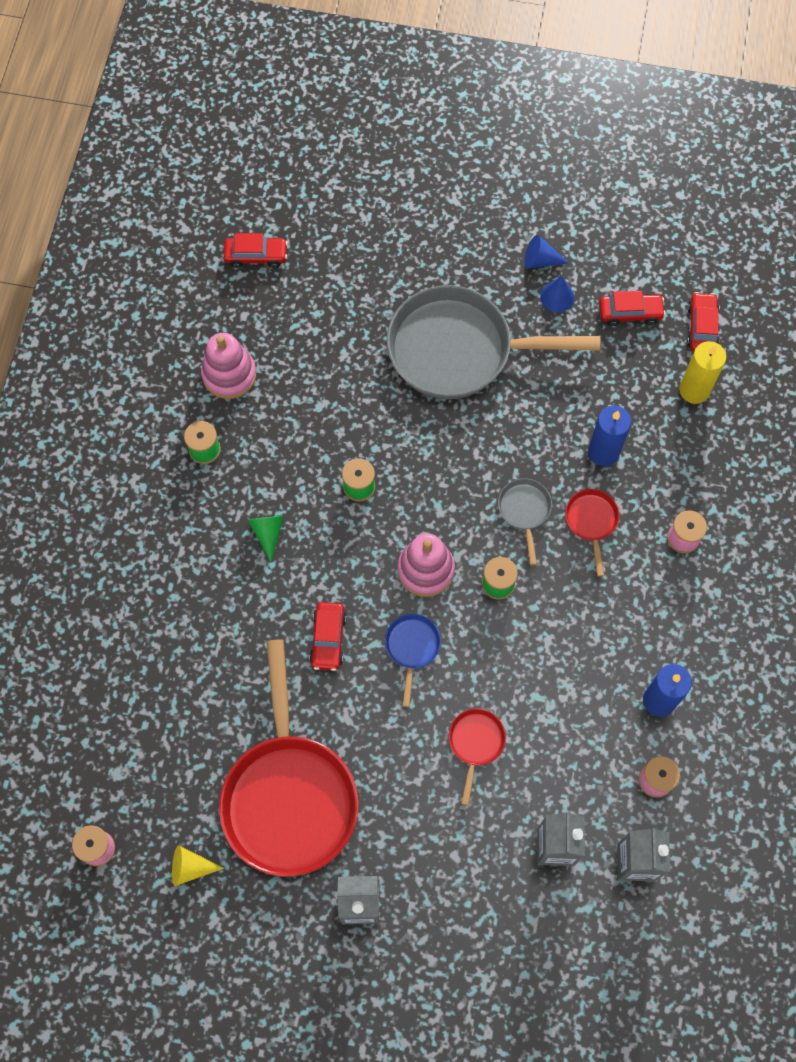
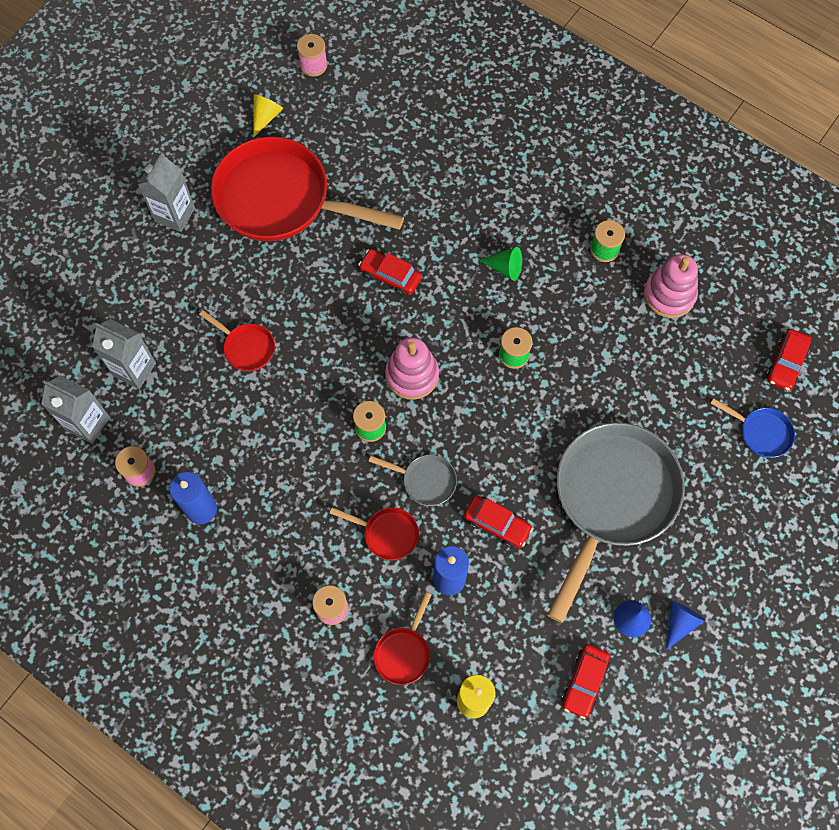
camera: 115 degrees right, 0 degrees up
blue pan [385,614,441,707] -> blue pan moved to [711,398,795,458]
red car [687,292,719,352] -> red car moved to [464,496,533,548]
none -> red pan [374,592,432,685]

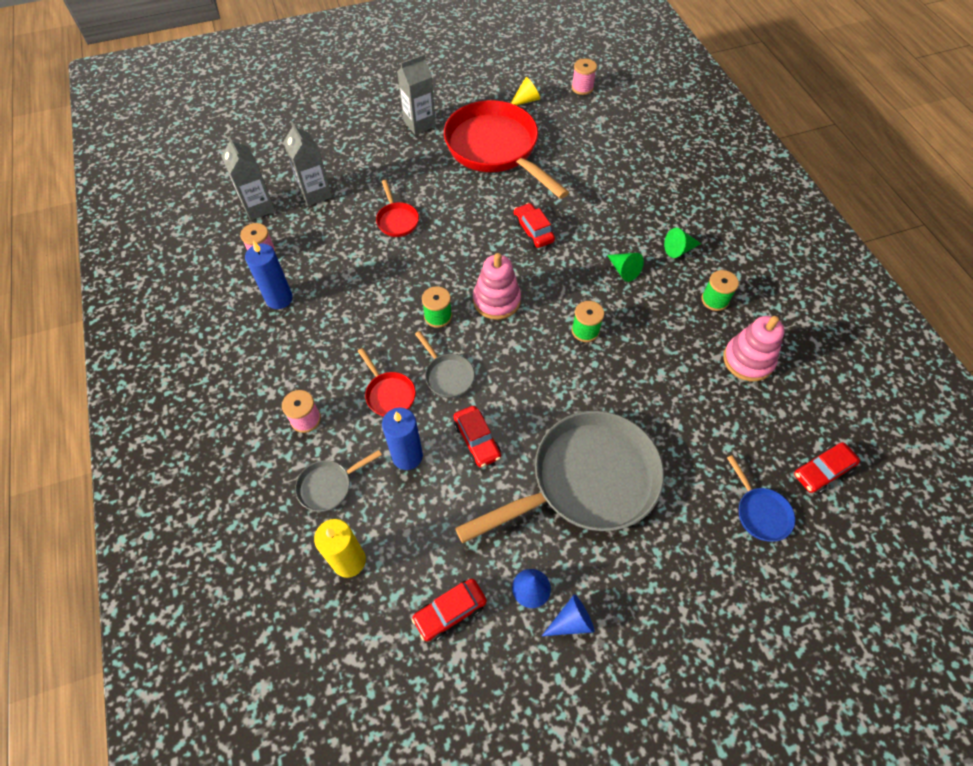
camera: 35 degrees right, 10 degrees down
red pan [374,592,432,685] -> grey pan [295,450,382,512]
none -> green cone [664,228,701,258]

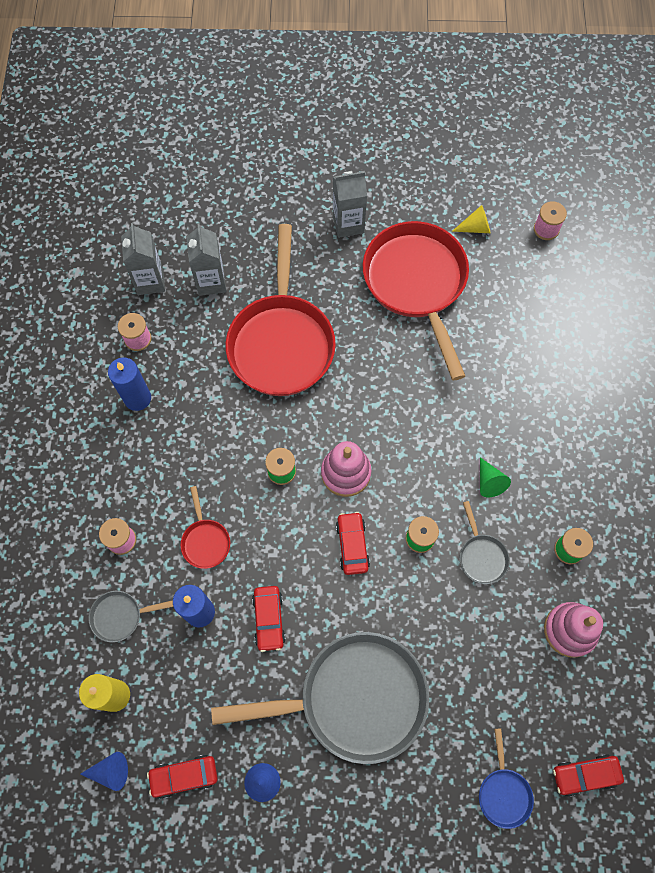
camera: 20 degrees right, 10 degrees up
red pan [376,180,419,237] -> red pan [226,224,336,396], size x2.37
grey pan [415,331,475,398] -> grey pan moved to [460,501,510,584]
red car [514,203,555,248] -> red car moved to [336,512,370,575]
blue cone [542,594,594,636] -> blue cone moved to [81,752,128,791]
green cone [664,228,701,258] -> none

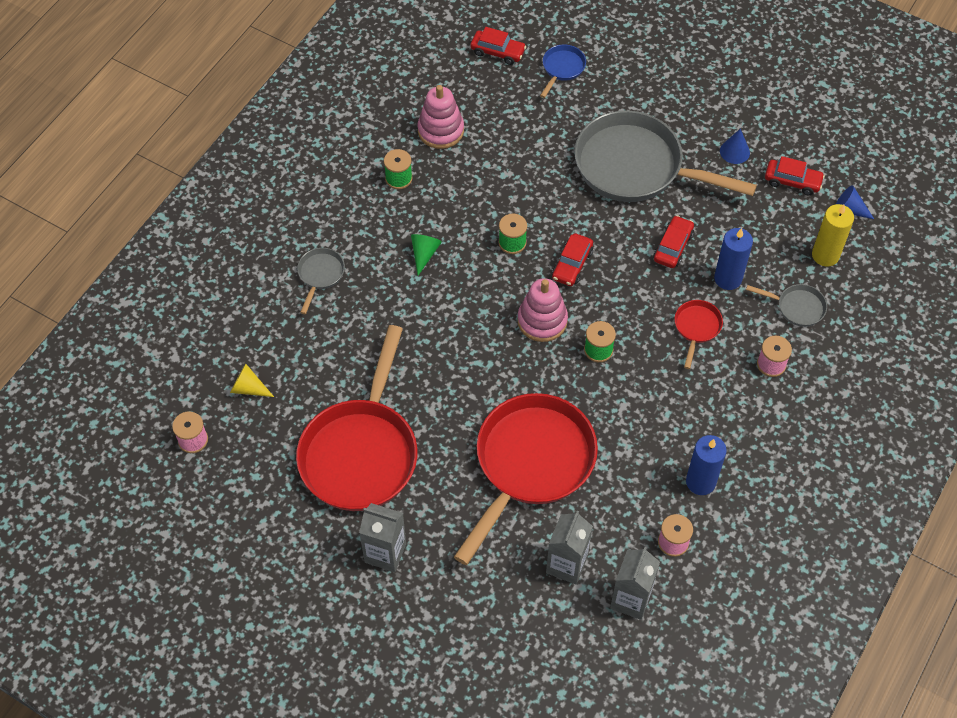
camera: 150 degrees left, 10 degrees down
yellow cone [452,205,491,233] -> yellow cone moved to [230,364,274,397]
grey pan [460,501,510,584] -> grey pan moved to [297,248,345,314]

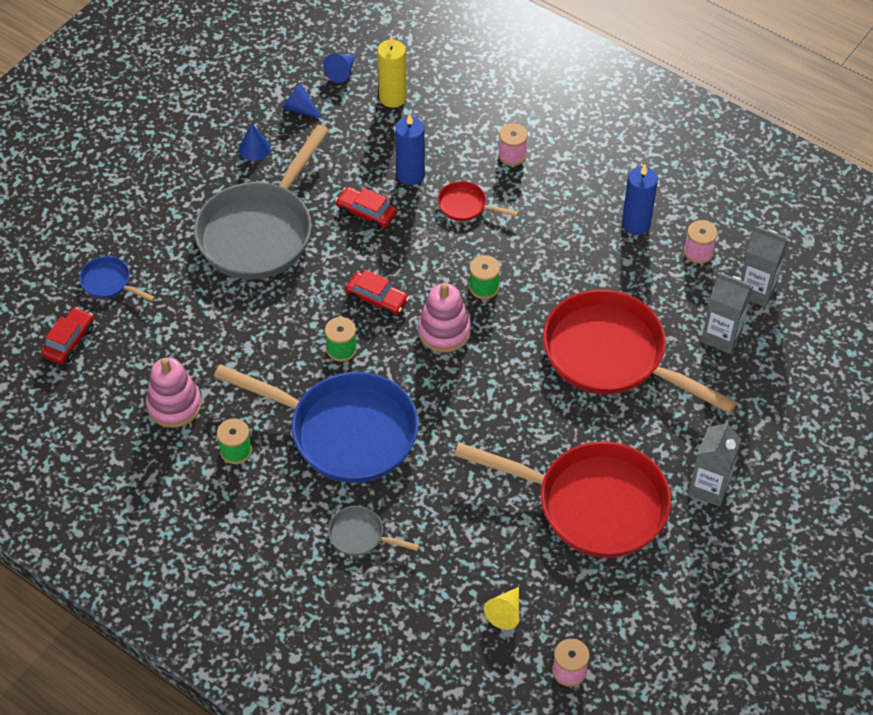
camera: 85 degrees left, 5 degrees down
green cone [411,234,442,275] -> blue pan [214,364,418,483]
grey pan [746,284,827,327] -> none
red car [765,156,825,195] -> blue cone [283,83,323,119]

